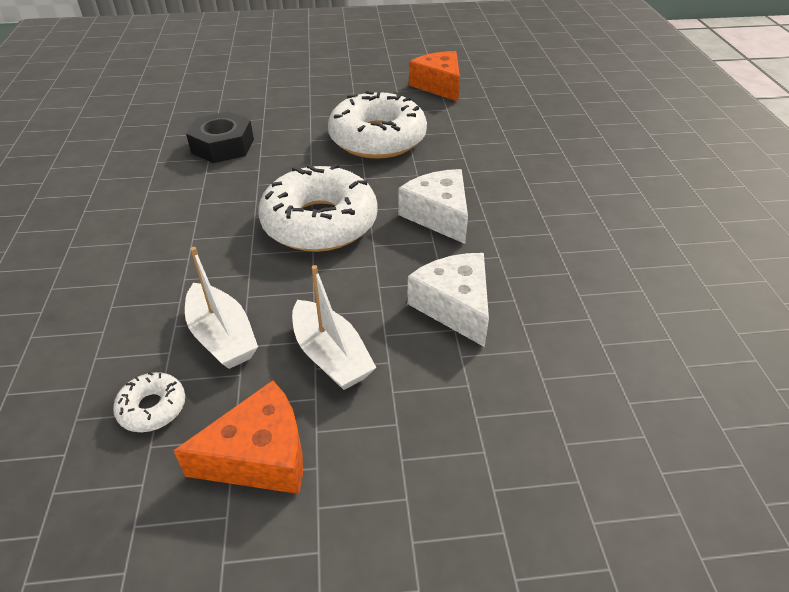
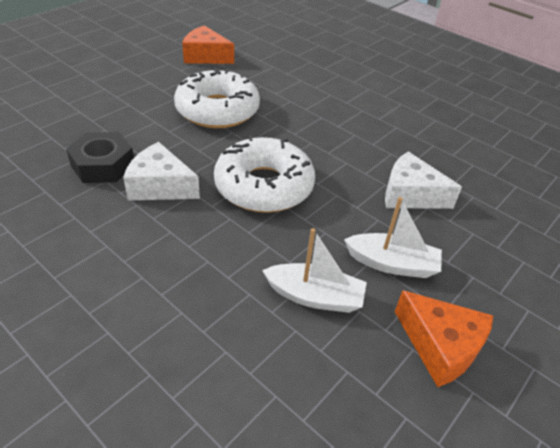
camera: 45 degrees left, 0 degrees up
white donut [113,372,185,432] -> none
orange cheese [173,380,303,494] -> orange cheese turned 105 degrees clockwise [395,290,493,387]
white cheese [398,169,468,244] -> white cheese moved to [123,142,200,201]

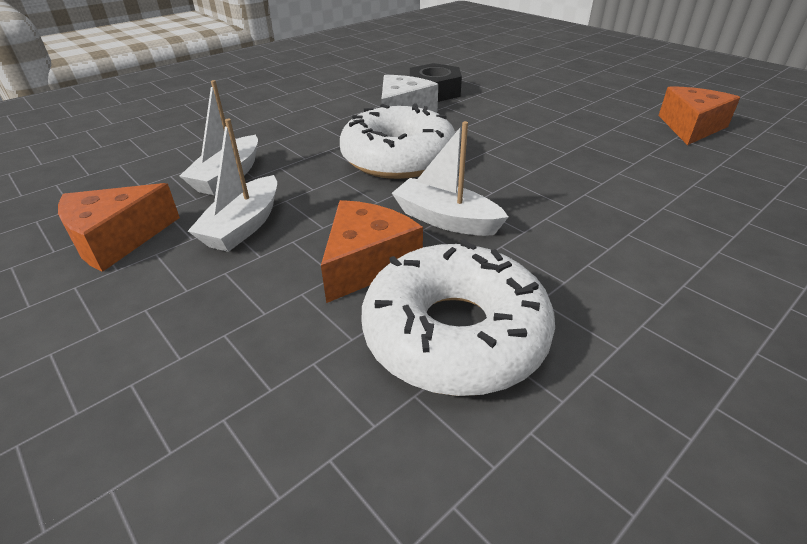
camera: 100 degrees right, 5 degrees down
white donut [174,68,260,128] -> white donut moved to [361,239,555,396]
white cheese [385,152,462,209] -> orange cheese [321,200,423,303]
none -> white boat [392,121,508,236]

